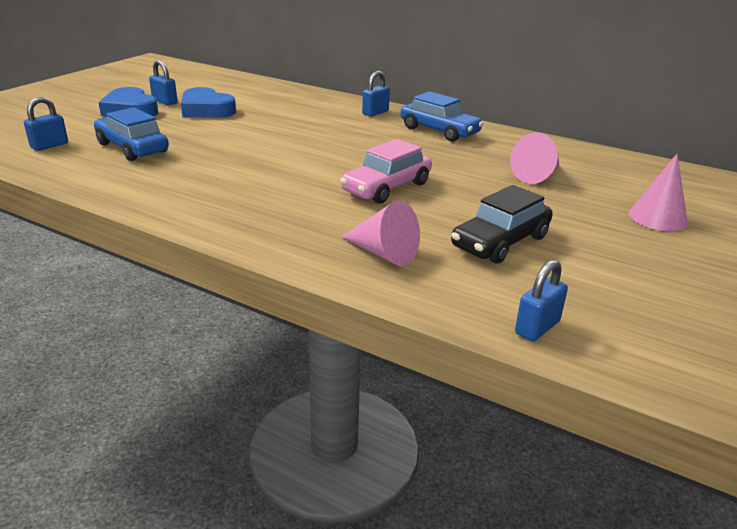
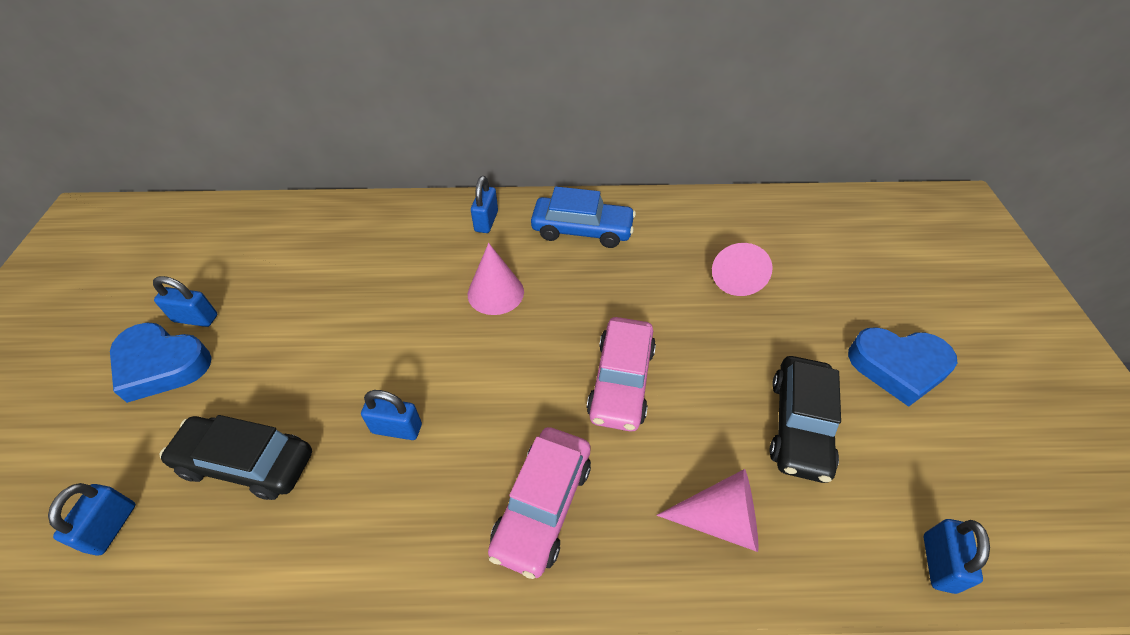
camera: 30 degrees left, 20 degrees up
blue car [94,107,169,161] -> black car [159,415,312,500]
blue heart [181,87,236,118] -> blue heart moved to [848,327,957,407]
pink cone [628,154,688,231] -> pink cone moved to [468,243,524,315]
none -> blue padlock [361,390,422,440]
none -> pink car [488,427,591,579]

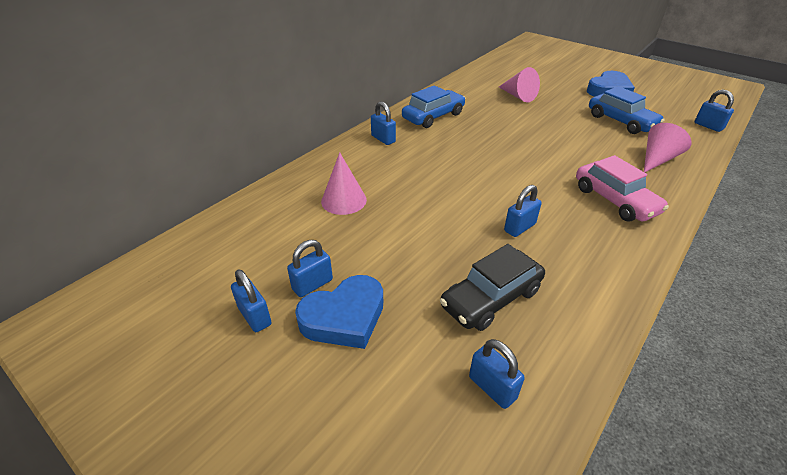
camera: 50 degrees left, 10 degrees down
pink cone [468,243,524,315] -> pink cone moved to [321,152,367,215]
pink car [587,317,656,431] -> none
black car [769,356,841,483] -> blue car [589,86,665,134]
none -> blue padlock [231,269,272,332]

